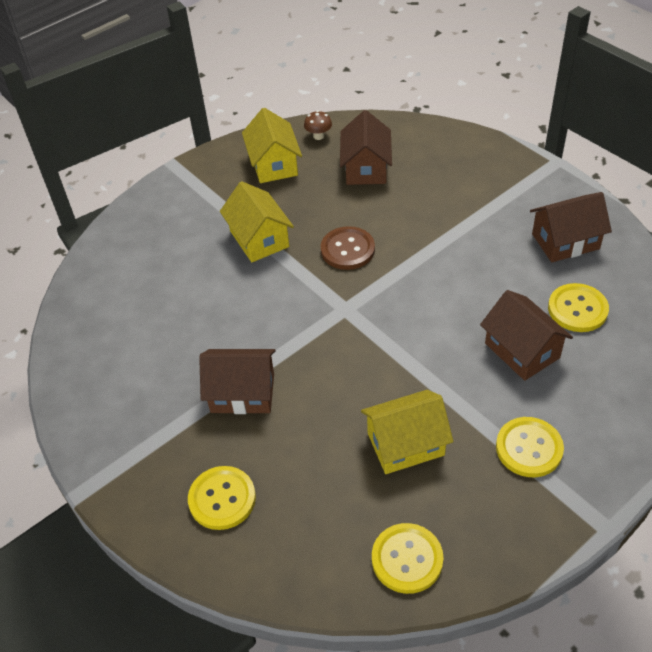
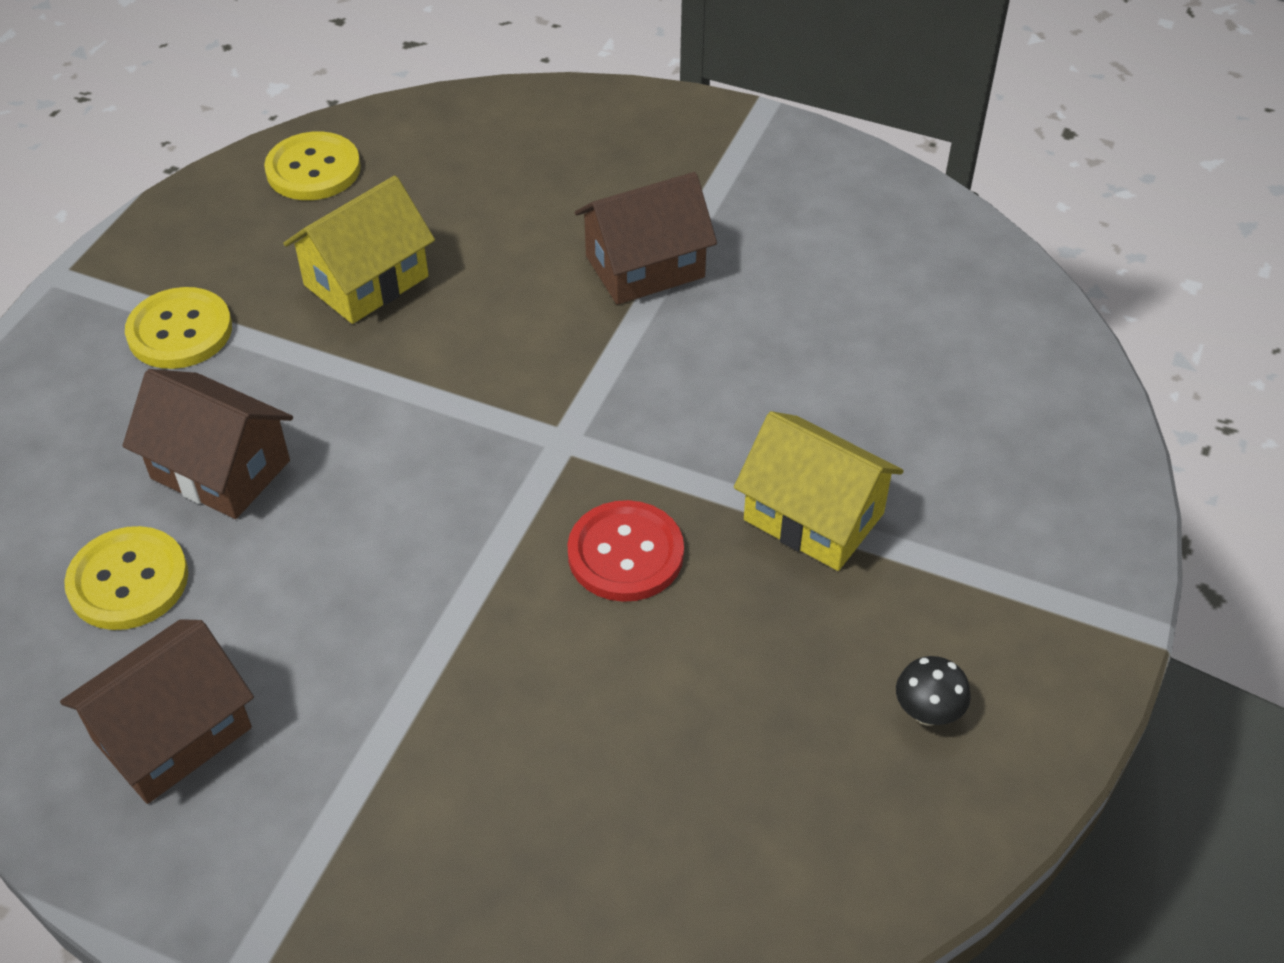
camera: 150 degrees right, 0 degrees up
yellow button [188,466,256,530] -> none
yellow house [242,108,302,183] -> black mushroom [896,656,971,726]
brown mushroom [304,110,332,140] -> none
brown button [321,226,375,270] -> red button [567,500,684,602]
brown house [340,110,392,185] -> none

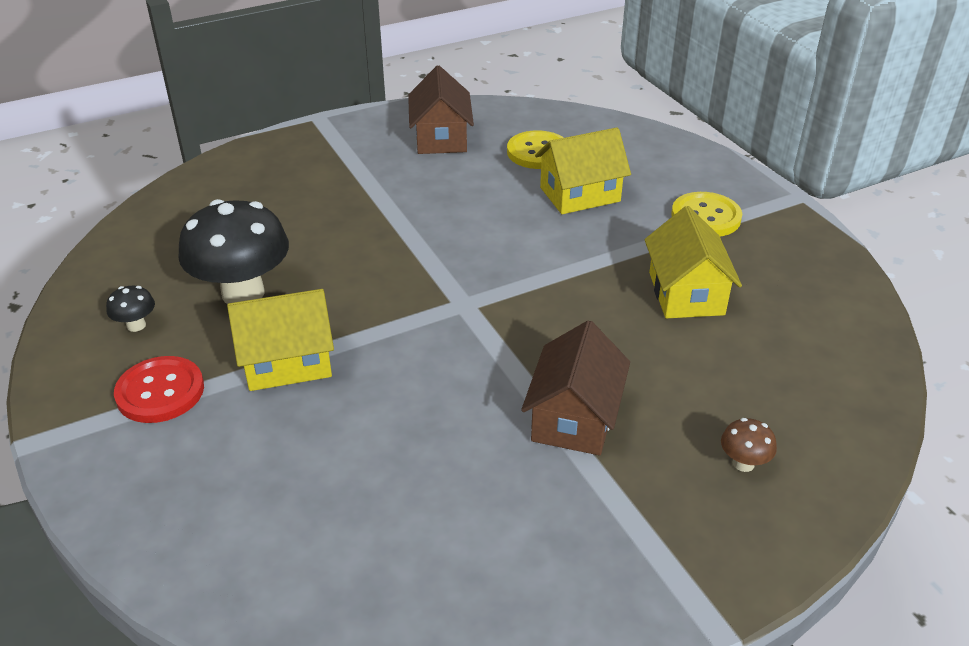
camera: 130 degrees right, 10 degrees down
brown house [123,369,293,519] -> yellow house [535,127,631,214]
yellow button [264,131,361,200] -> none
red button [567,500,684,602] -> red button moved to [114,356,204,423]
none -> black mushroom [178,199,289,304]
none -> brown mushroom [721,418,777,472]

